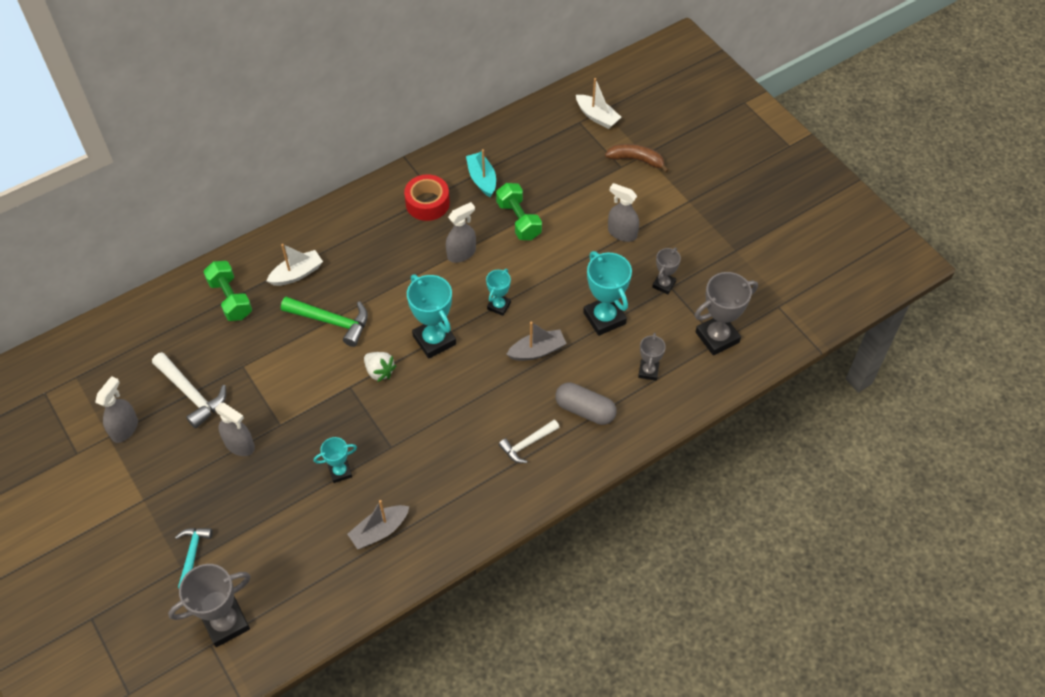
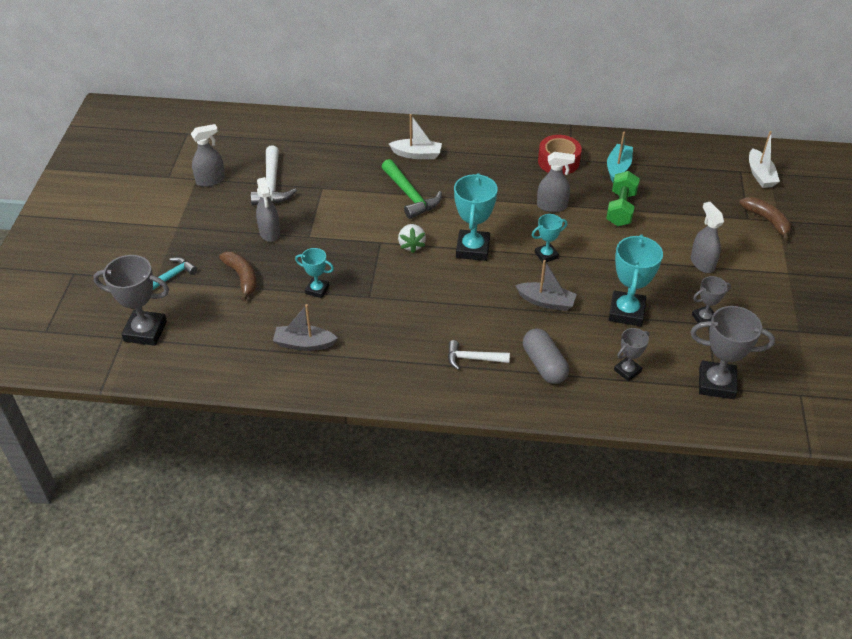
camera: 40 degrees right, 10 degrees down
green dumbbell [203,261,252,321] -> none
none -> brown banana [219,252,257,301]

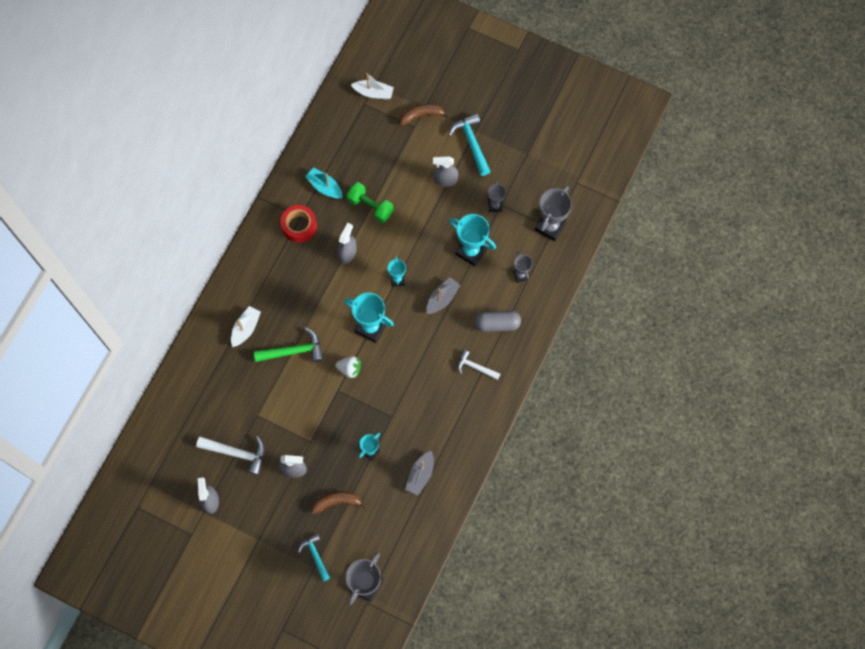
camera: 70 degrees left, 25 degrees up
white hammer [448,340,510,370] -> white hammer turned 90 degrees clockwise [457,350,500,380]
none -> turquoise hammer [448,113,491,176]

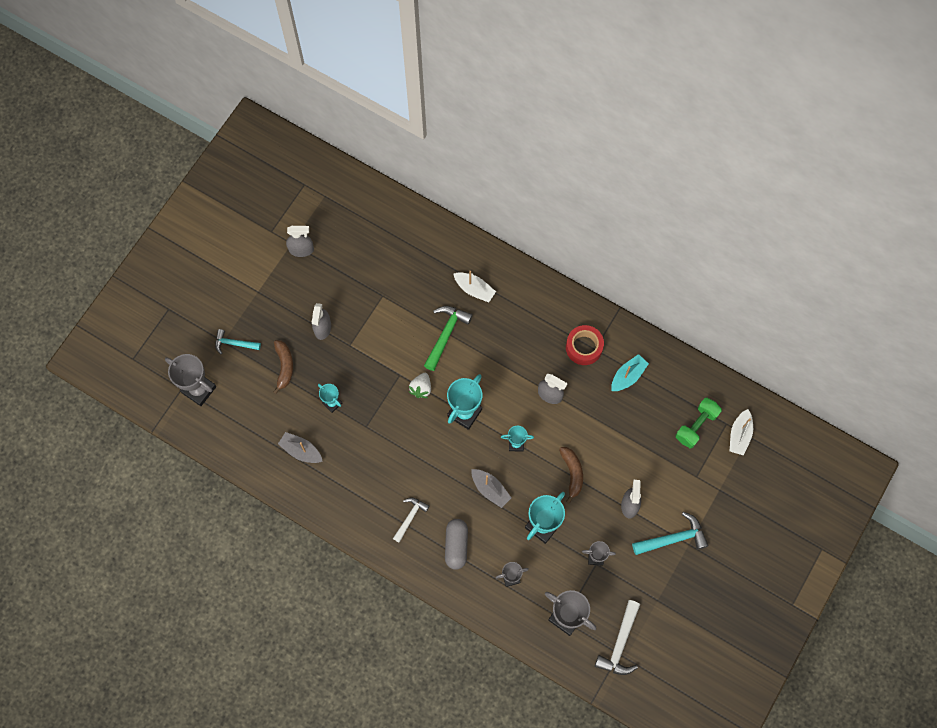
camera: 95 degrees right, 0 degrees up
white hammer [196,436,265,475] -> white hammer moved to [595,600,640,675]
green hammer [254,327,324,362] -> green hammer turned 150 degrees counterclockwise [424,306,473,371]
turquoise hammer [298,534,330,581] -> turquoise hammer turned 150 degrees counterclockwise [215,329,261,354]
green dumbbell [346,182,394,223] -> green dumbbell moved to [676,398,722,448]
brown banana [400,104,450,126] -> brown banana moved to [559,447,583,504]

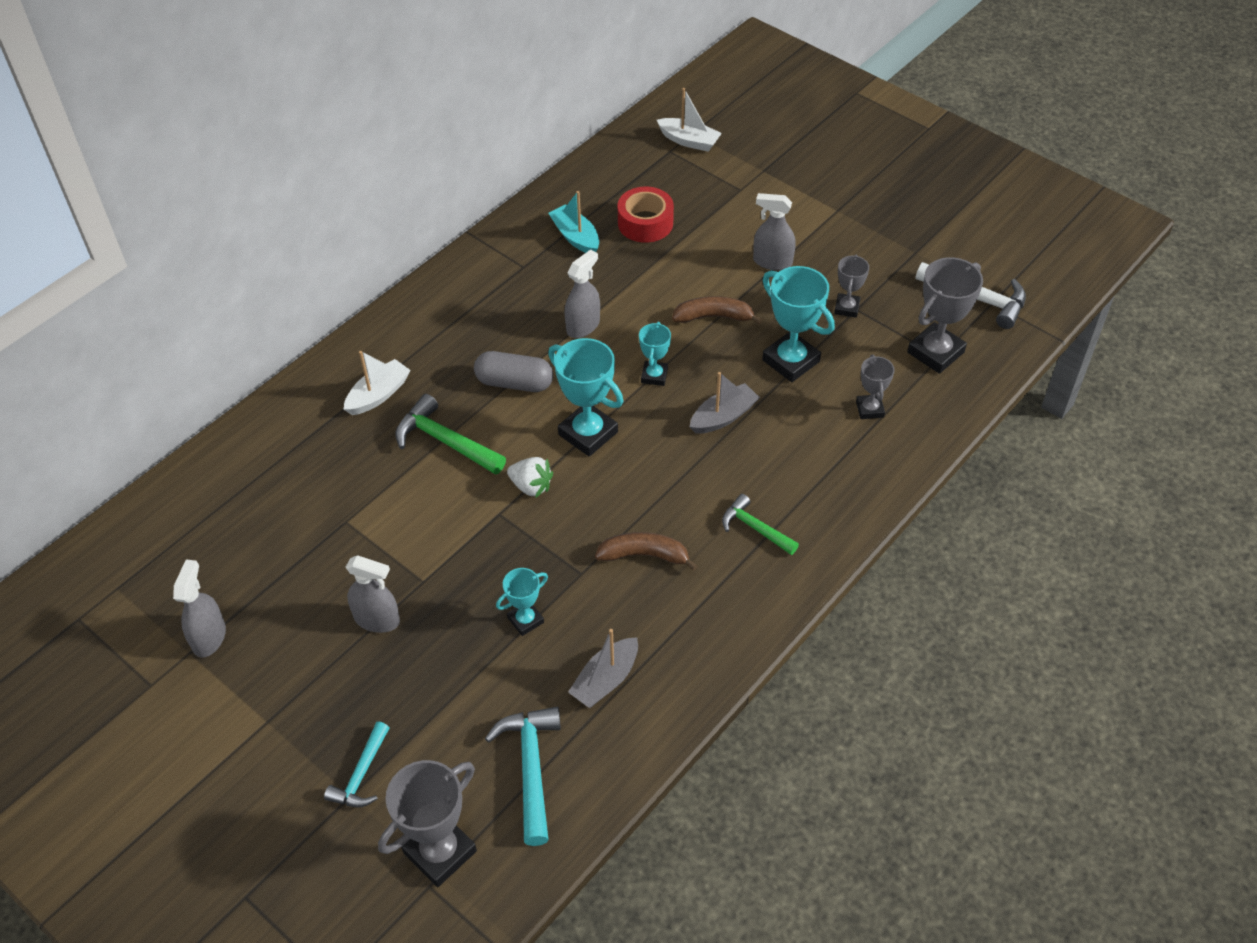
camera: 80 degrees left, 20 degrees down
brown banana [273,340,293,394] -> brown banana moved to [595,532,698,571]
white hammer [393,497,430,543] -> green hammer [722,494,799,555]
grey capsule [445,519,468,570] -> grey capsule moved to [474,351,553,392]
red tape [566,325,604,365] -> red tape moved to [618,187,674,243]
turquoise hammer [632,512,709,555] -> turquoise hammer moved to [485,707,561,846]
green dumbbell [676,398,722,448] -> none

